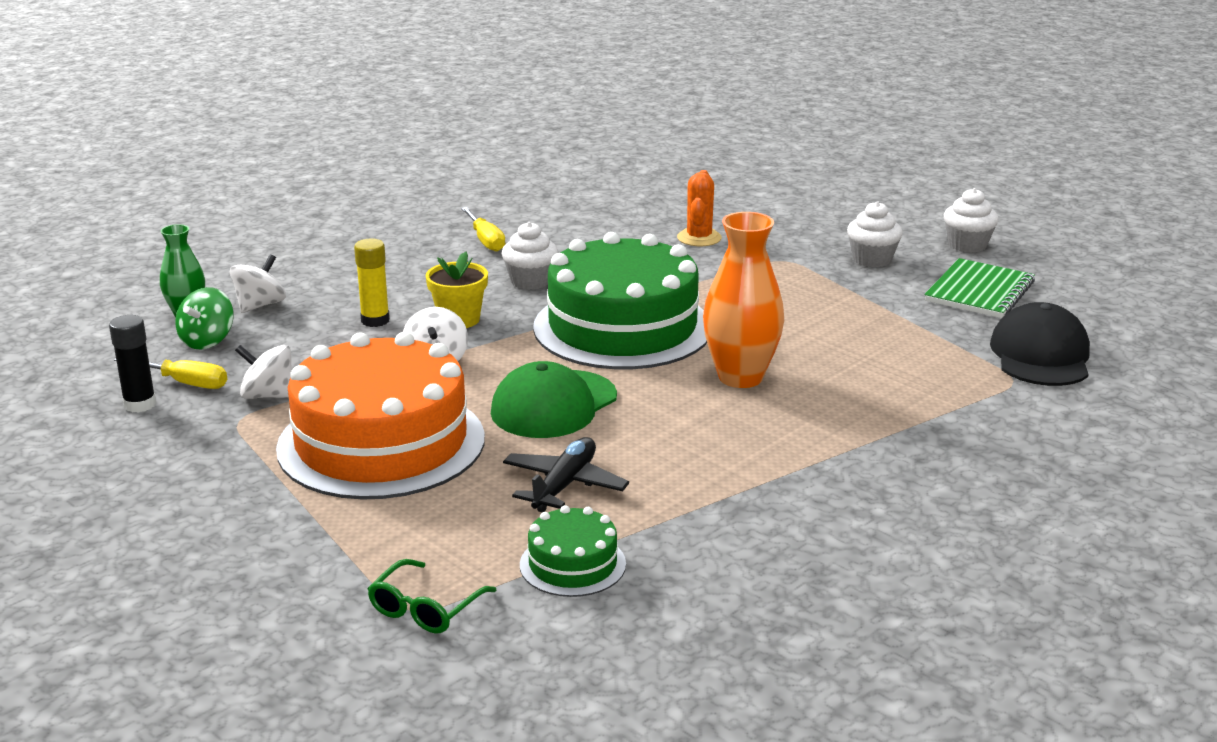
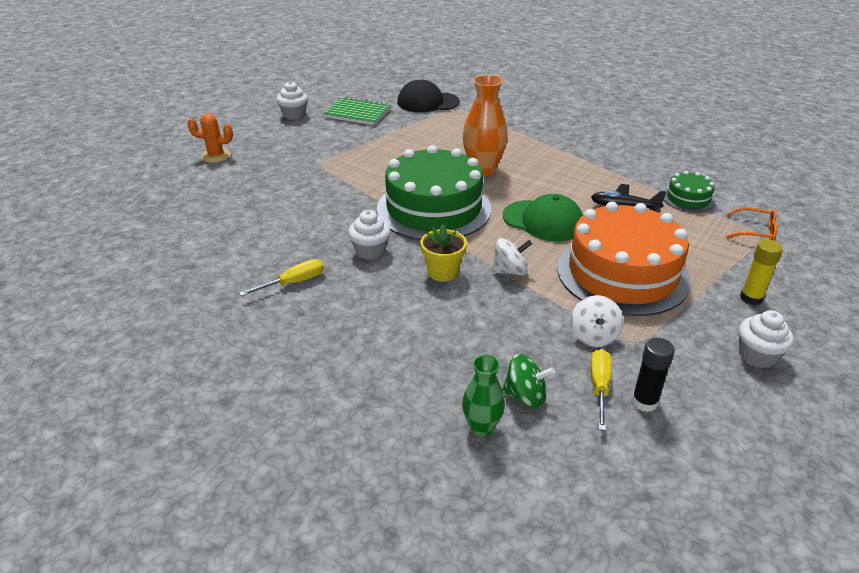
camera: 100 degrees left, 10 degrees up
white spinning top [230,254,286,313] -> none
yellow glue stick [354,239,390,327] -> yellow glue stick moved to [740,239,783,305]
green glasses [368,559,496,634] -> orange glasses [725,207,778,241]
orange cactus [677,170,722,246] -> orange cactus moved to [187,114,233,163]
white cupcake [847,201,903,267] -> white cupcake moved to [739,310,794,368]

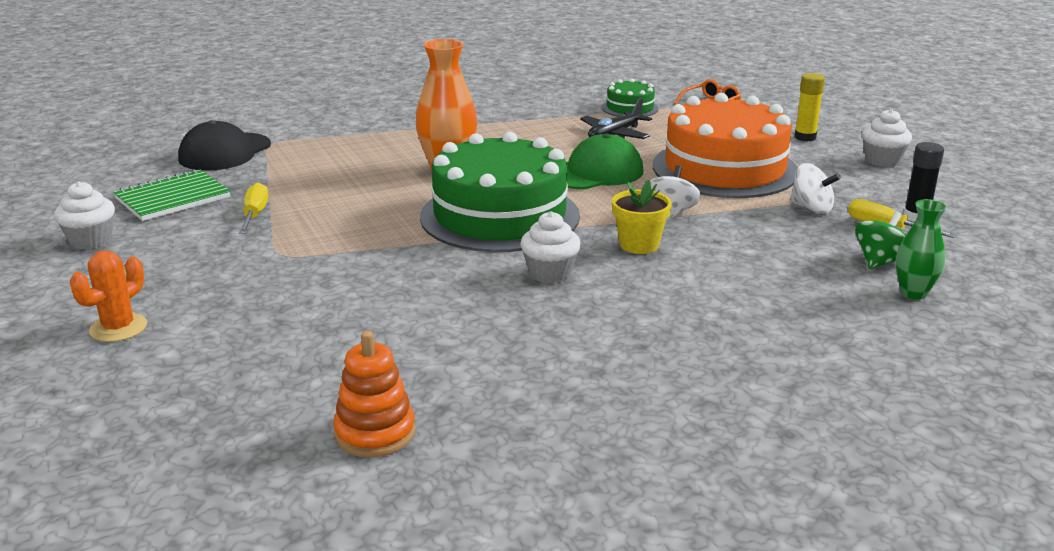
camera: 60 degrees left, 10 degrees down
yellow screwdriver [239,259,324,296] -> yellow screwdriver moved to [239,182,268,234]
none -> orange stacking toy [333,331,415,458]

